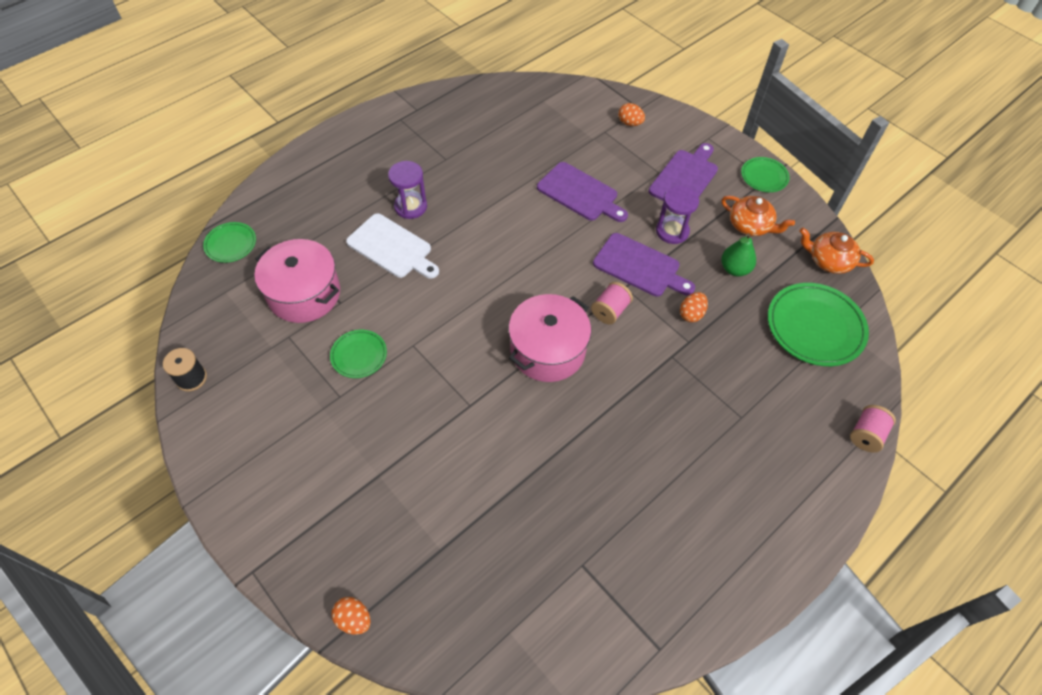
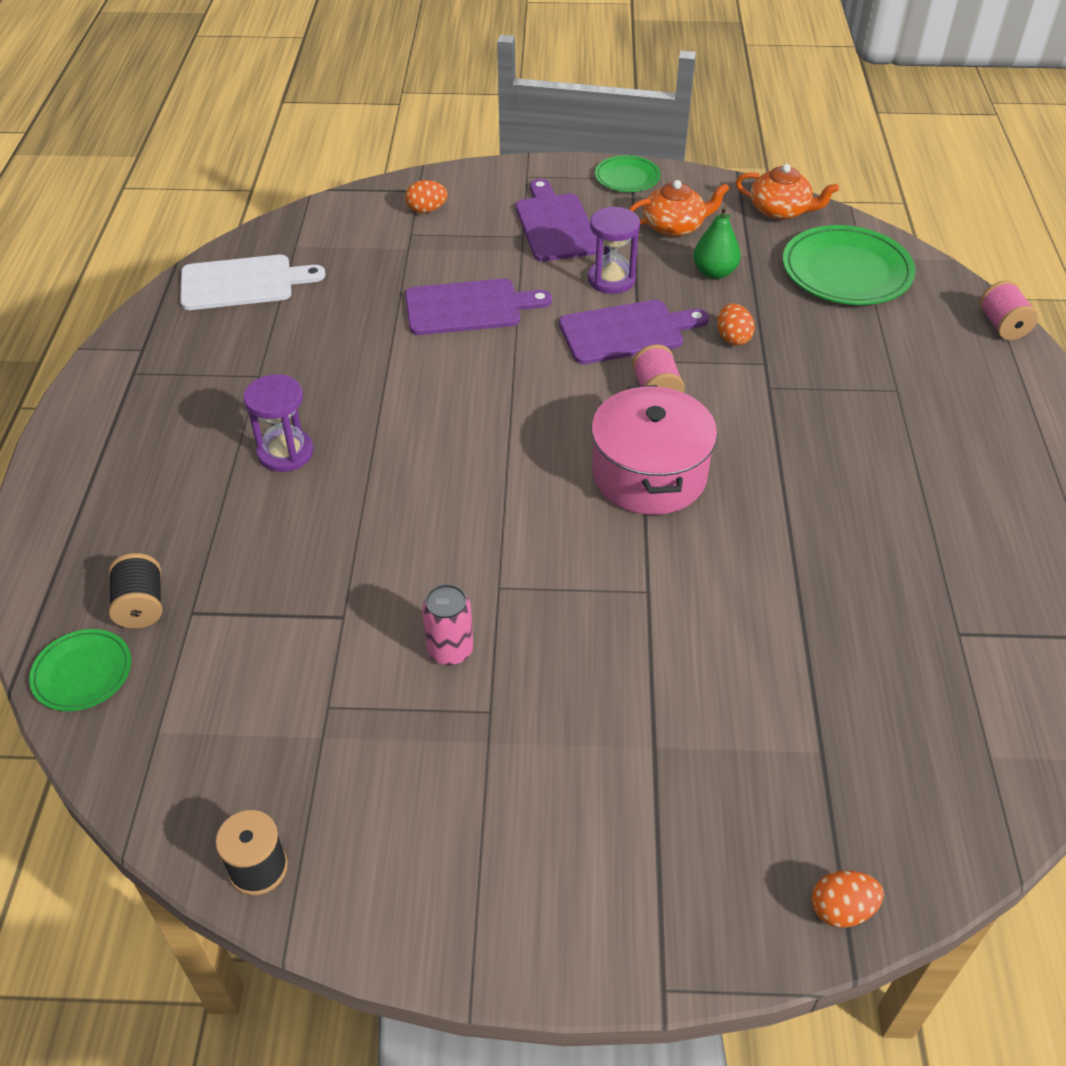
camera: 45 degrees left, 10 degrees down
pink pot [254,239,340,323] -> none
green plate [330,330,387,378] -> pink can [422,584,473,665]
white cutting board [346,214,439,279] -> white cutting board moved to [180,255,326,310]
orange teapot [800,228,874,274] -> orange teapot turned 135 degrees counterclockwise [736,164,839,220]
none -> black spool [109,553,162,628]

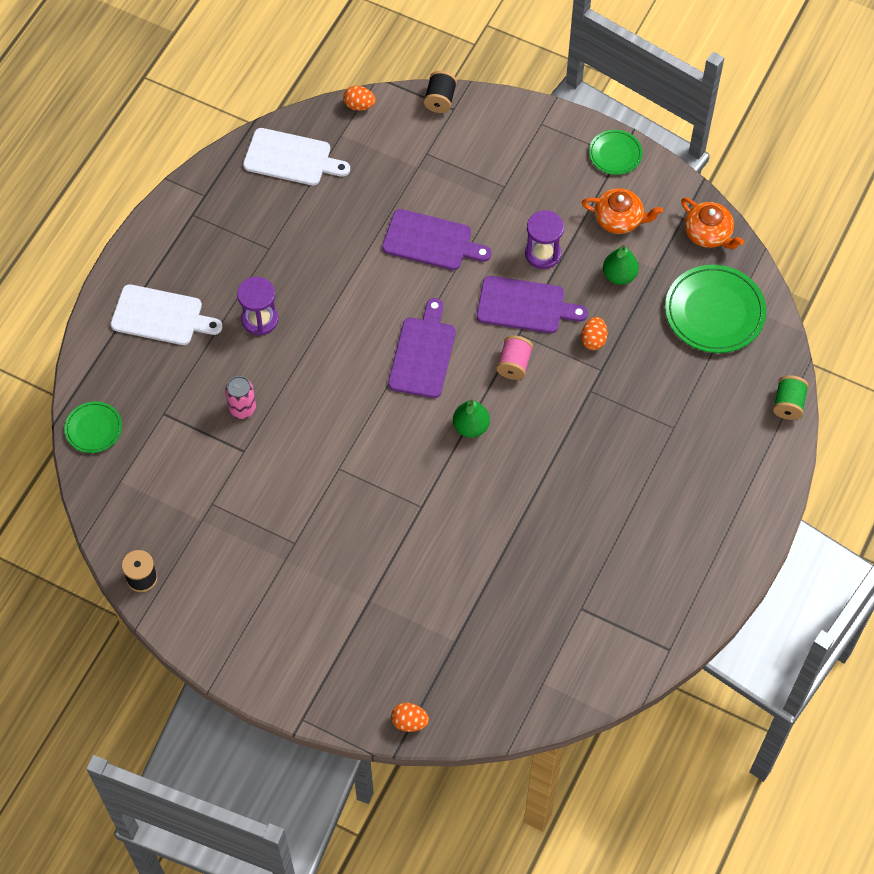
camera: 25 degrees right, 15 degrees up
black spool [109,553,162,628] -> black spool moved to [424,71,457,113]
orange egg [405,180,448,213] -> orange egg moved to [343,86,376,111]
pink can [422,584,473,665] -> pink can moved to [225,376,256,419]
purple cutting board [516,179,597,262] -> purple cutting board moved to [388,298,456,398]
pink pot [591,385,717,515] -> green pear [453,400,490,438]
pink spool [979,280,1038,340] -> green spool [773,375,809,420]
none -> white cutting board [111,284,222,345]

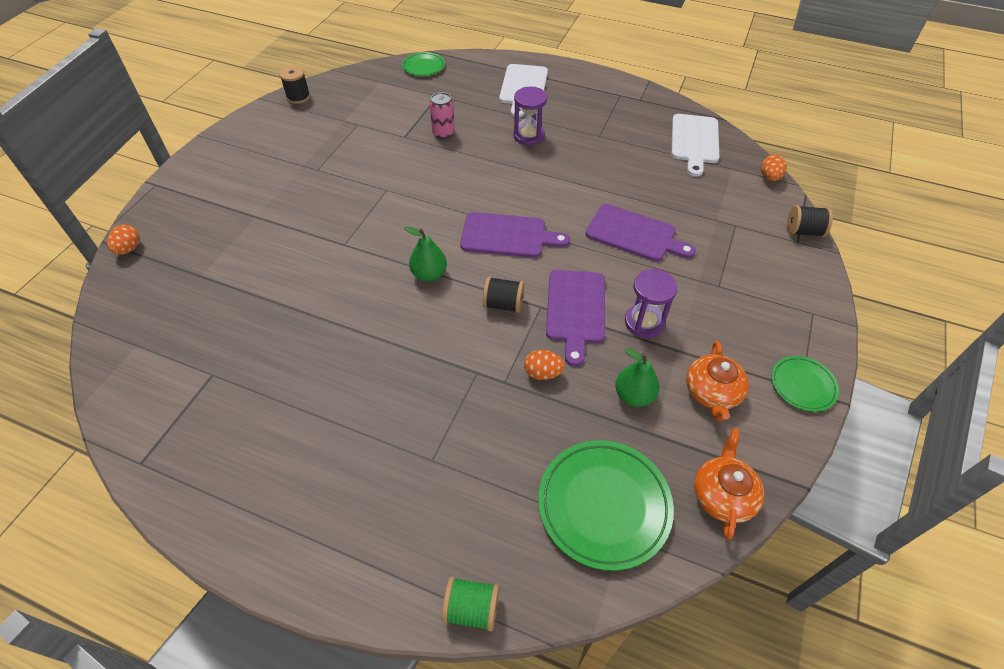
camera: 85 degrees right, 10 degrees down
purple cutting board [382,209,492,270] -> purple cutting board turned 75 degrees counterclockwise [586,204,696,261]
pink spool [496,335,533,380] -> black spool [483,277,524,313]
orange teapot [681,198,744,249] -> orange teapot turned 150 degrees clockwise [694,428,764,539]

